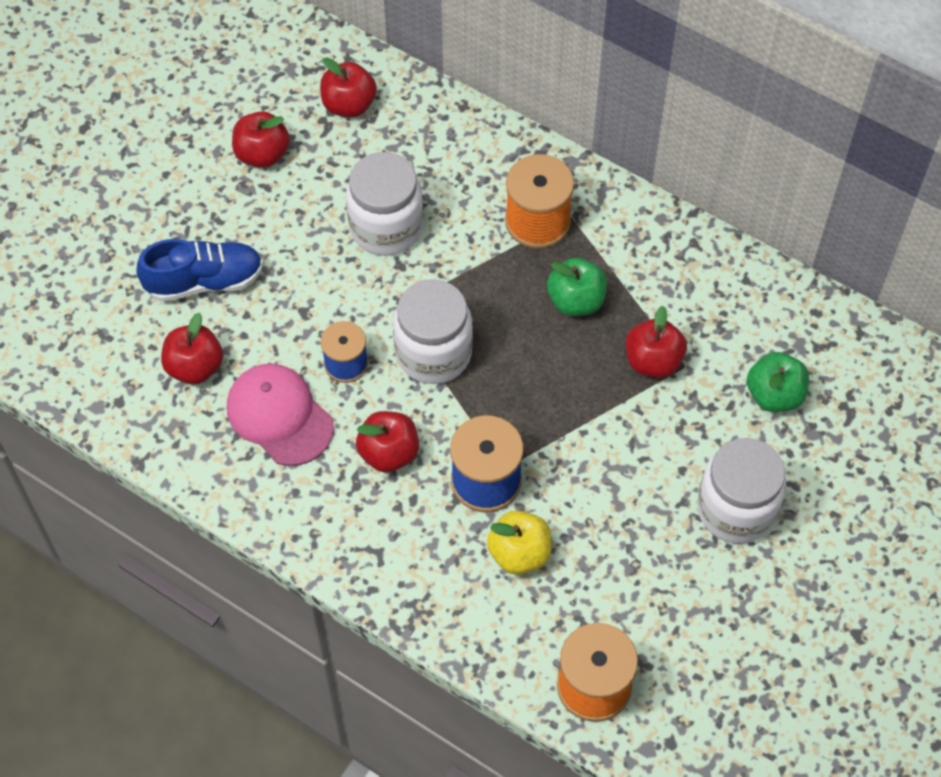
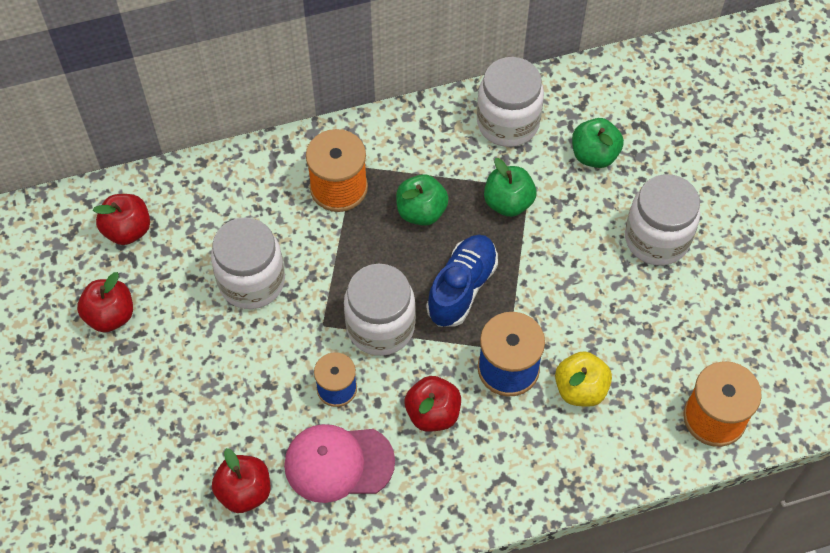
camera: 50 degrees left, 0 degrees up
blue shoe [136,239,263,302] -> blue shoe moved to [426,235,498,327]
red apple [626,306,687,378] -> green apple [484,158,536,217]
none -> white jar [477,57,544,147]

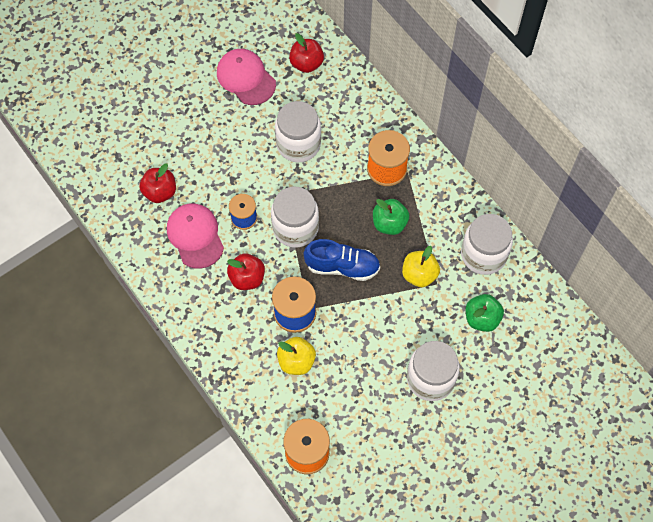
camera: 70 degrees right, 5 degrees up
red apple [77,272,133,332] -> pink cap [217,49,276,105]
green apple [484,158,536,217] -> yellow apple [402,246,440,287]

